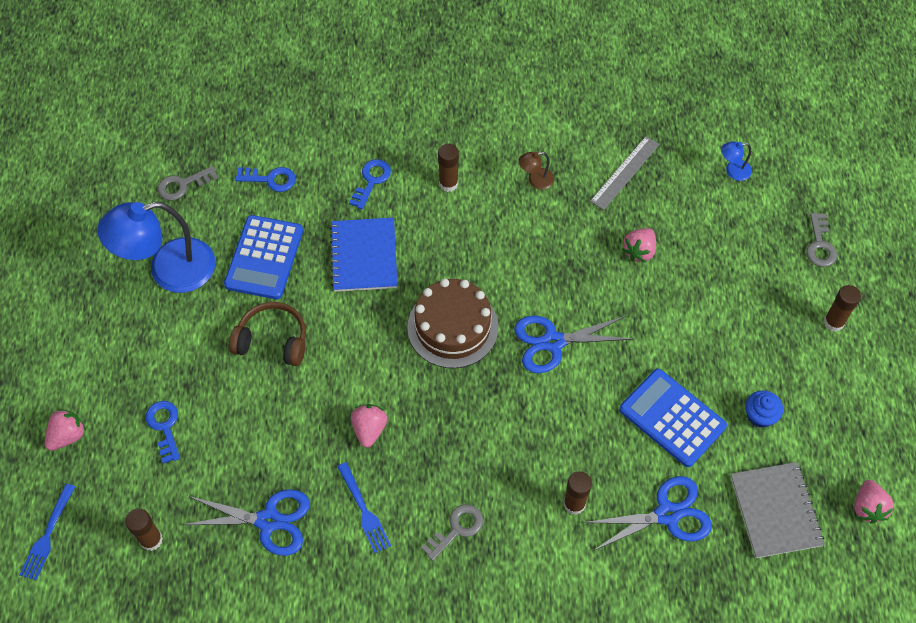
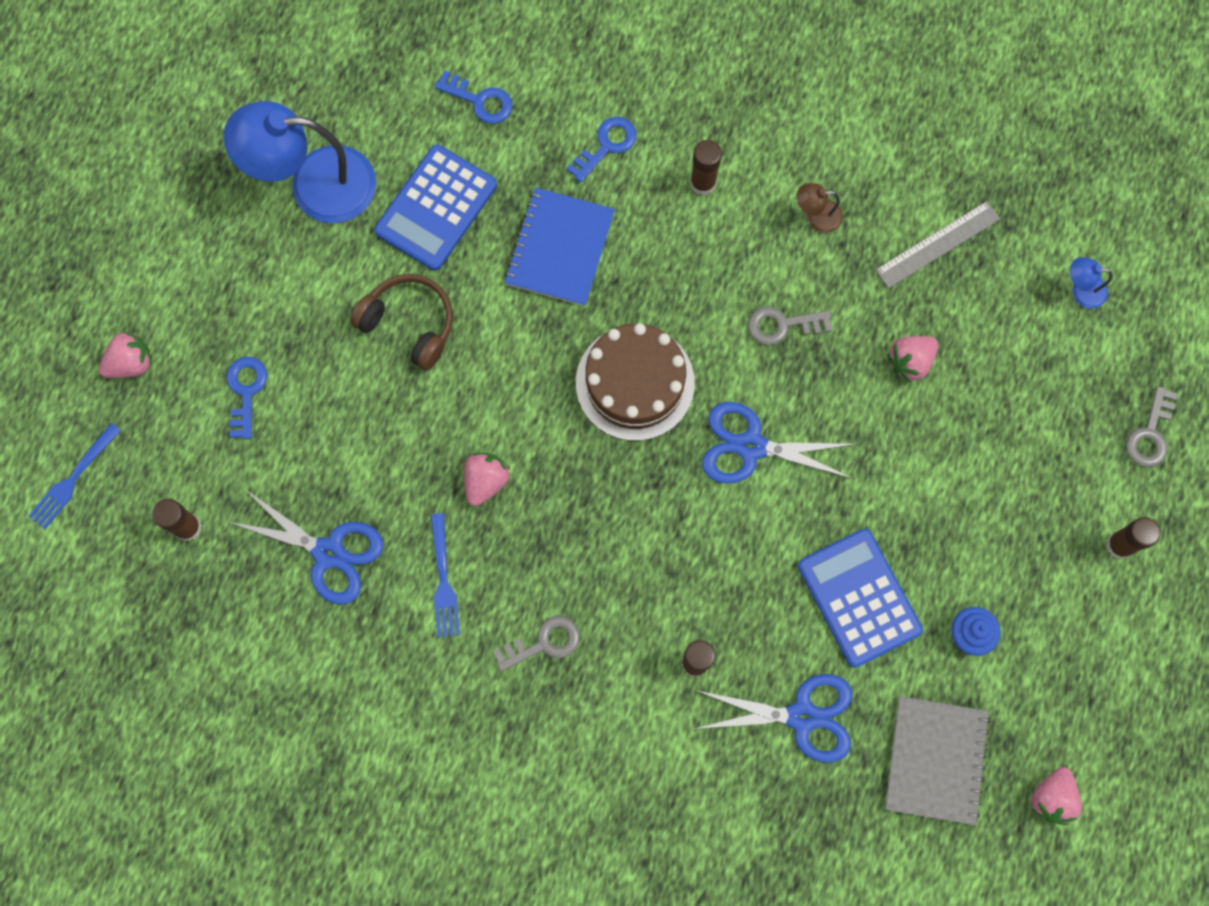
camera: 20 degrees right, 15 degrees up
grey key [158,166,218,201] -> grey key moved to [748,306,832,345]

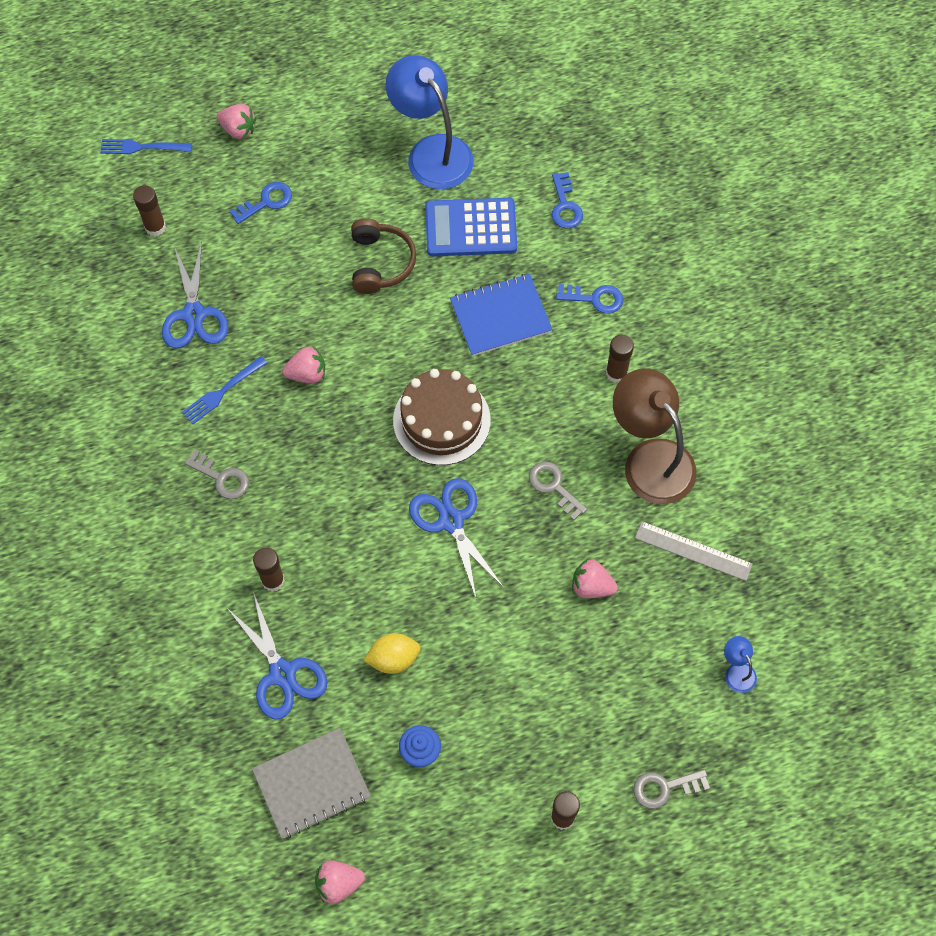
camera: 55 degrees right, 10 degrees down
brown lamp [797,183,843,233] -> brown lamp [613,368,697,504], size x2.39
blue calculator [798,529,923,668] -> yellow lemon [364,633,421,674]

